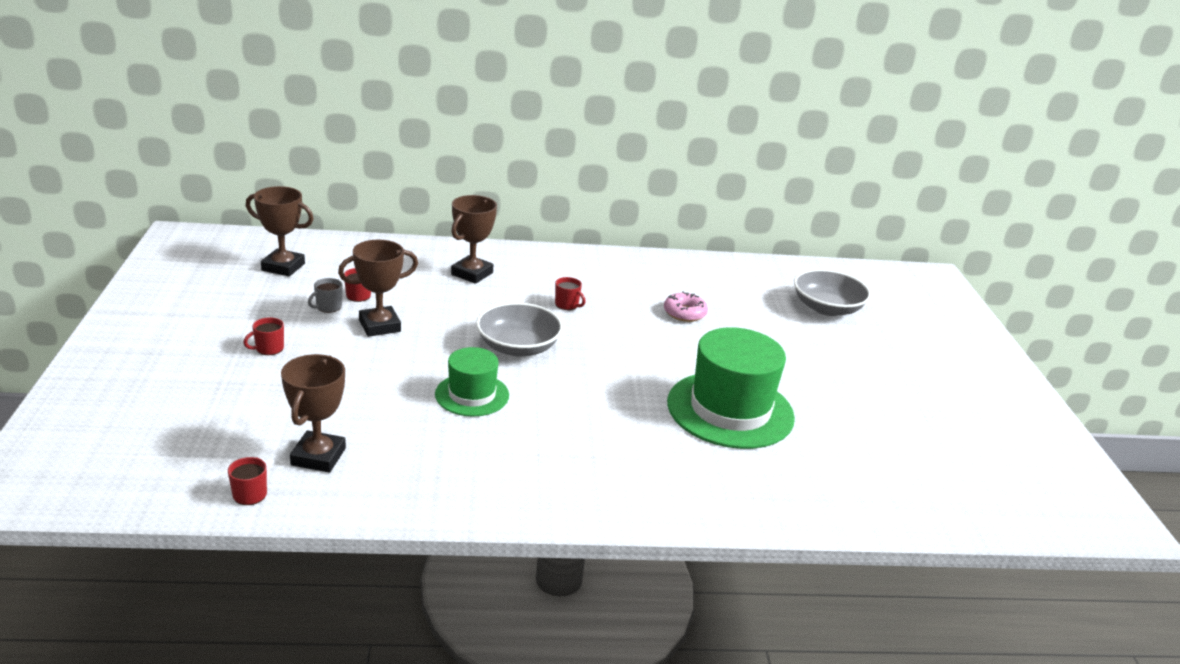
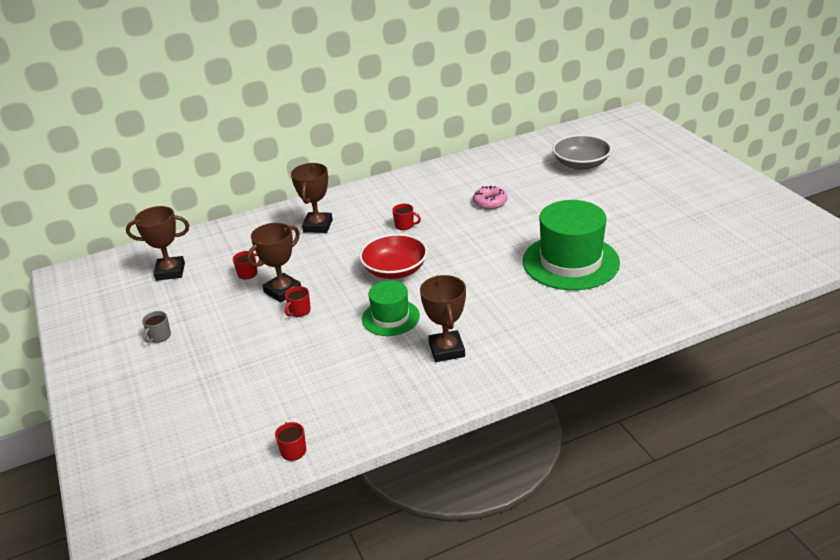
camera: 15 degrees left, 5 degrees up
red mug [243,318,284,355] -> red mug moved to [285,286,311,317]
brown trophy [281,354,346,473] -> brown trophy moved to [420,275,466,362]
grey mug [308,278,343,313] -> grey mug moved to [142,311,171,343]
grey bowl [476,302,563,357] -> red bowl [359,234,428,279]

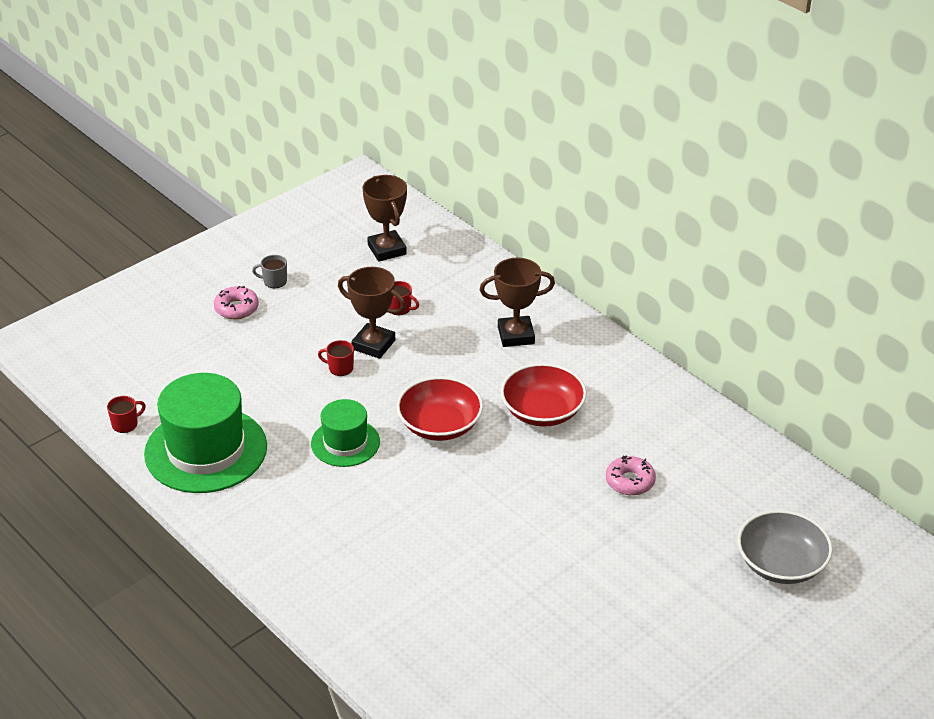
camera: 70 degrees right, 5 degrees up
red mug [392,204,421,230] -> red bowl [501,363,587,427]
brown trophy [420,275,466,362] -> none
green hat [523,200,620,290] -> green hat moved to [144,373,267,493]
none -> pink donut [214,286,259,319]

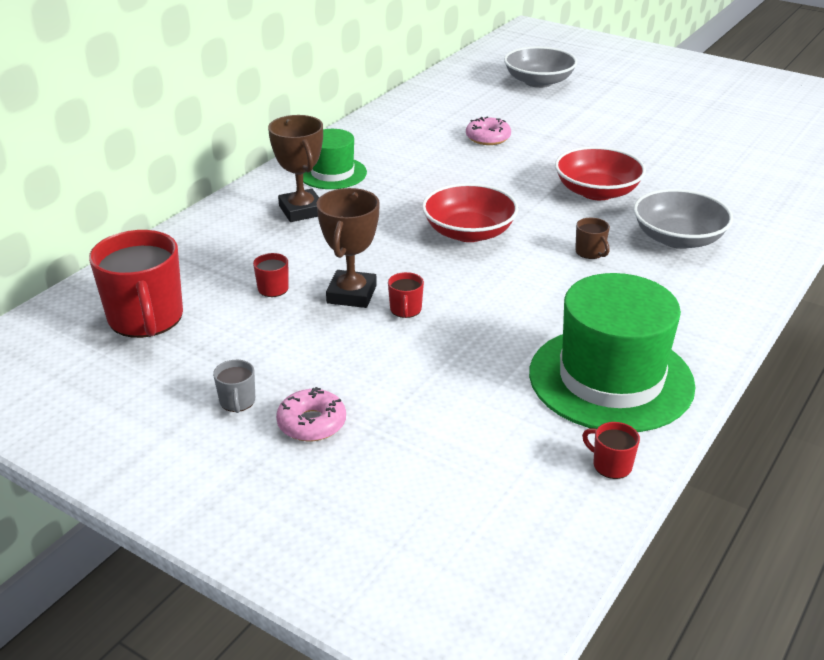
camera: 105 degrees left, 5 degrees down
green hat [311,399,380,467] -> green hat moved to [303,129,367,189]
brown trophy [363,175,407,262] -> red mug [89,230,183,338]
red bowl [501,363,587,427] -> red bowl moved to [555,146,646,200]
none -> brown mug [575,218,610,259]
none -> grey bowl [634,189,733,249]

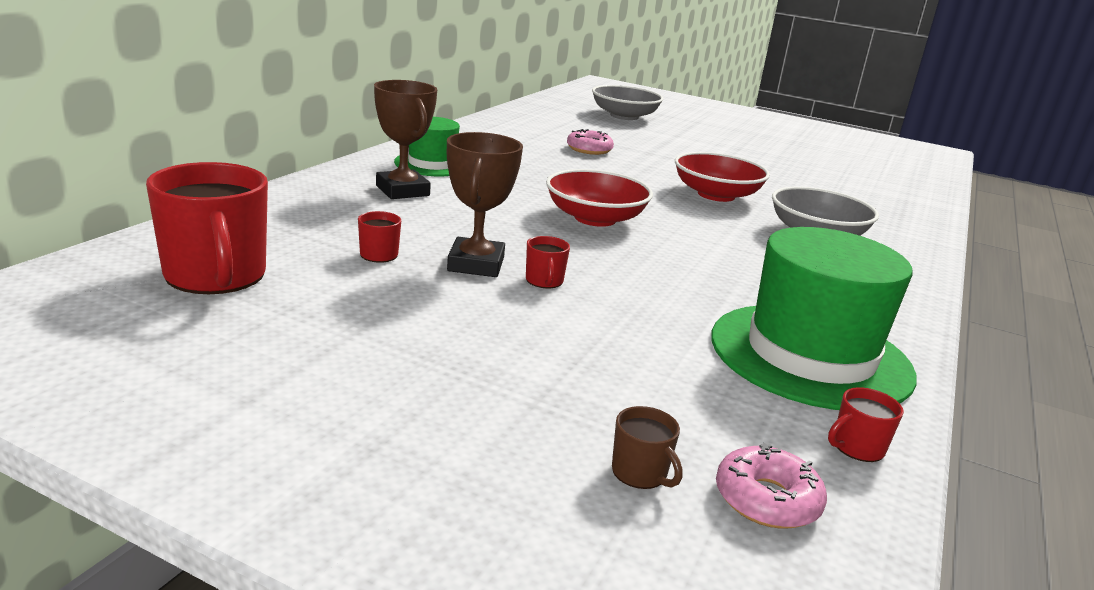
camera: 10 degrees left, 10 degrees down
grey mug [213,360,255,413] -> none
pink donut [276,387,346,441] -> pink donut moved to [716,443,827,529]
brown mug [575,218,610,259] -> brown mug moved to [612,406,683,489]
red mug [582,422,640,479] -> red mug turned 60 degrees counterclockwise [828,387,904,462]

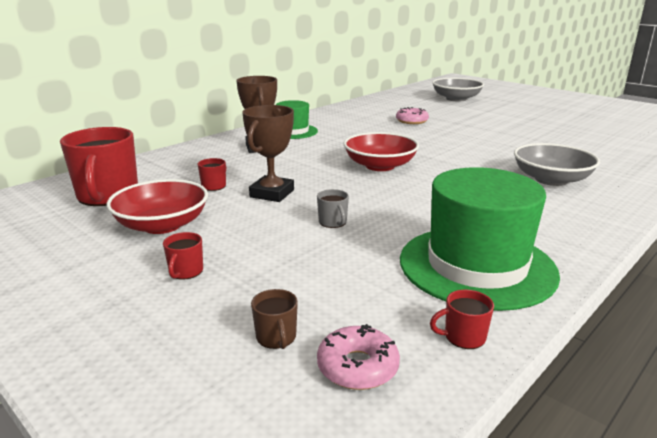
camera: 20 degrees right, 0 degrees up
red mug [526,236,570,288] -> red mug moved to [163,232,203,280]
red bowl [675,152,770,202] -> red bowl moved to [107,179,208,234]
none -> grey mug [317,189,349,228]

